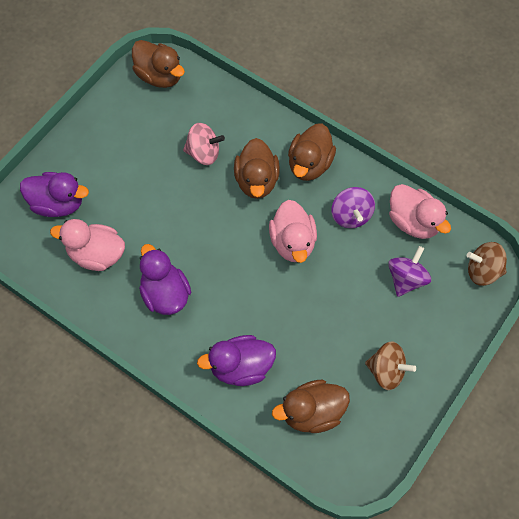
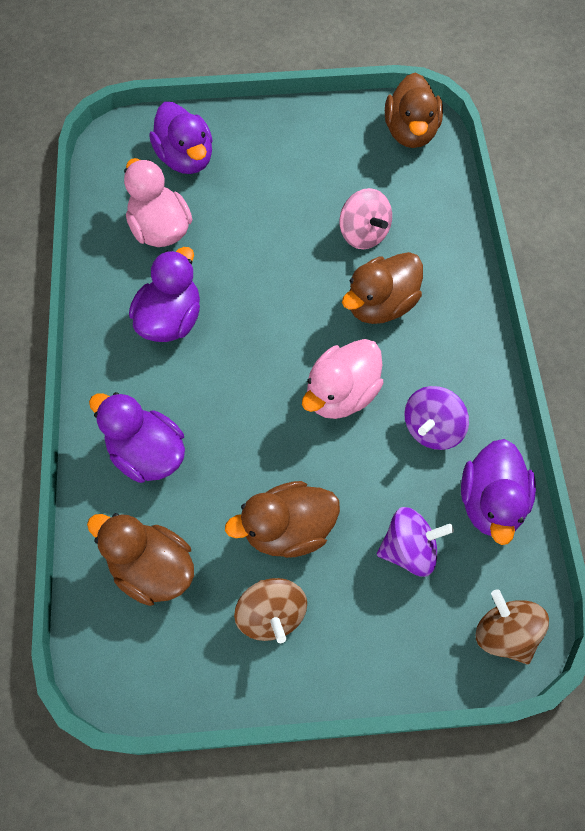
camera: 50 degrees right, 0 degrees up
brown duck [288,123,336,181] -> brown duck moved to [225,481,340,558]
pink duck [389,184,451,239] -> purple duck [461,439,536,545]

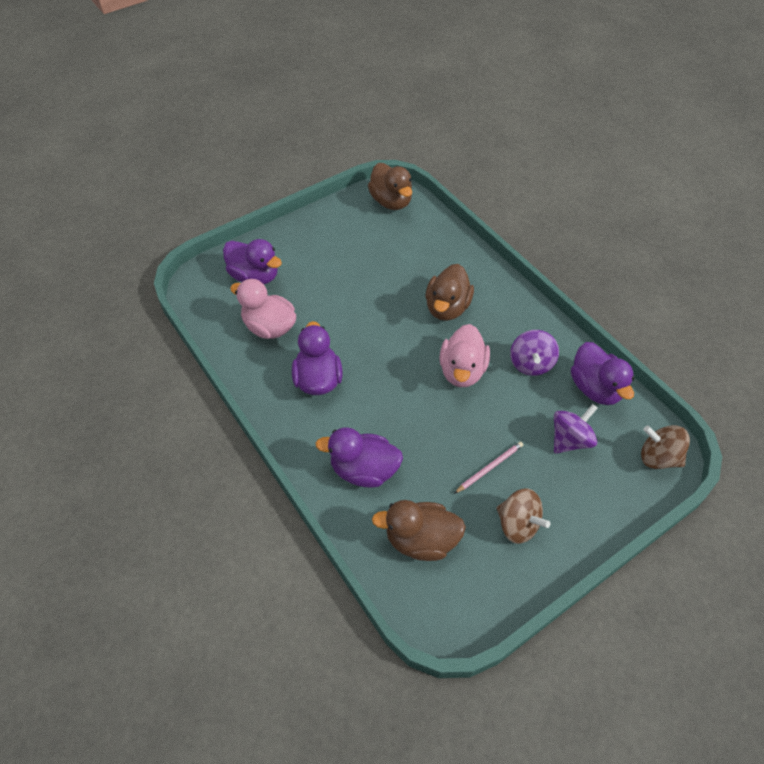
camera: 30 degrees left, 10 degrees down
brown duck [225,481,340,558] -> pink pencil [454,441,523,494]
pink spinning top [340,188,392,249] -> none

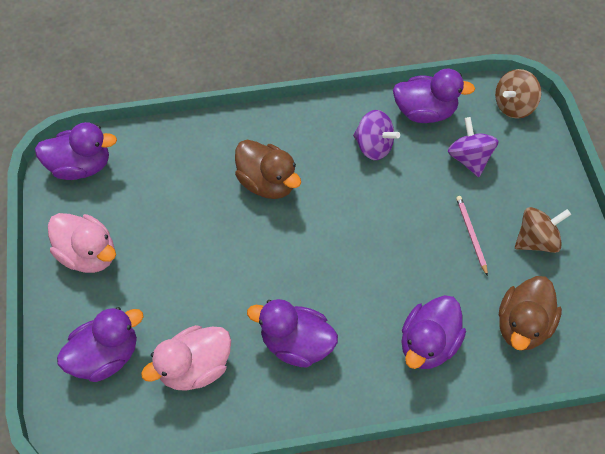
camera: 65 degrees left, 5 degrees up
brown duck [368,163,412,210] -> purple duck [35,122,117,180]
pink duck [439,324,490,387] -> pink duck moved to [48,213,116,273]

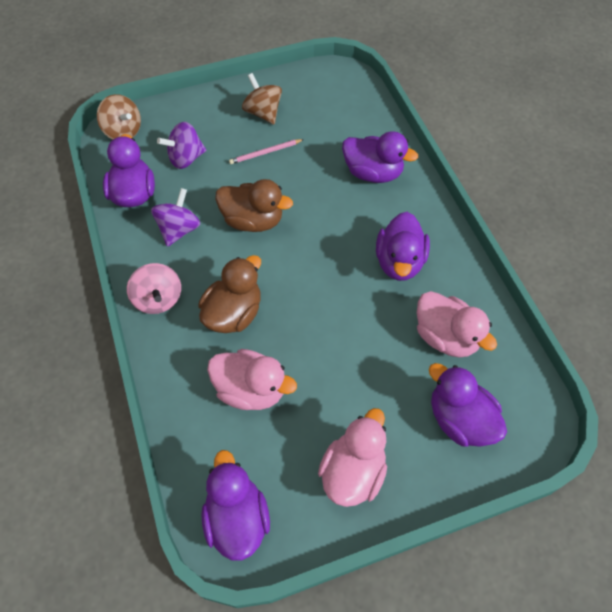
camera: 100 degrees left, 0 degrees up
brown duck [499,276,562,350] -> brown duck moved to [215,179,293,232]
none -> pink spinning top [127,263,181,314]
none -> pink duck [207,349,297,410]

